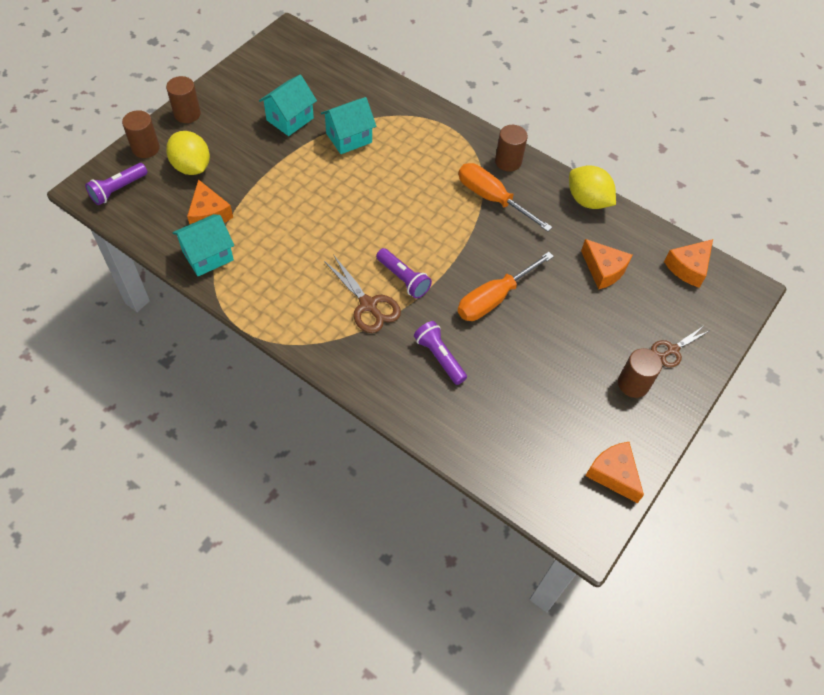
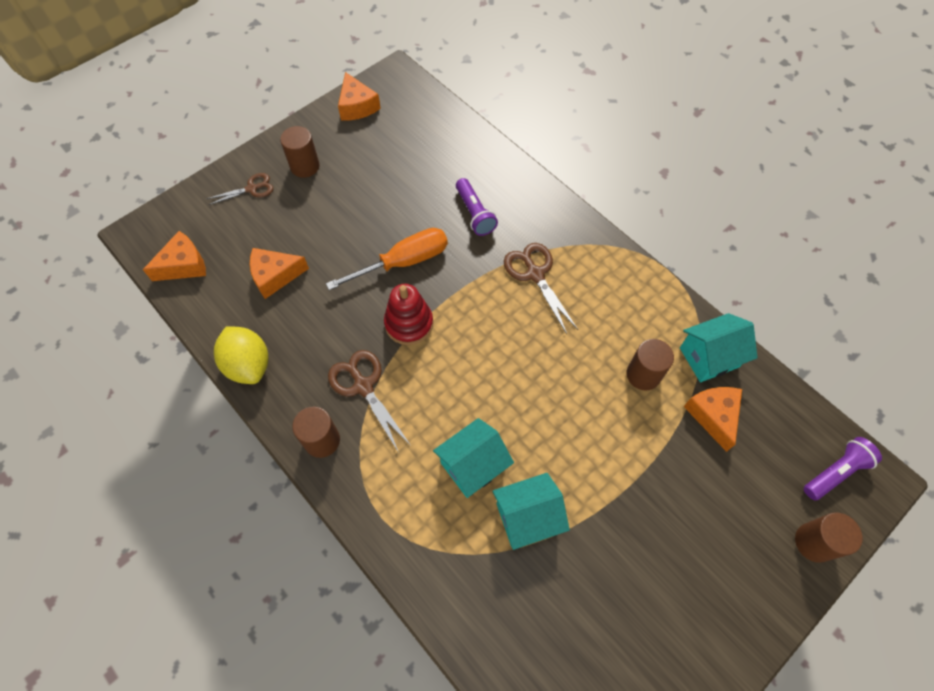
camera: 165 degrees left, 5 degrees up
brown cylinder [166,76,201,123] -> brown cylinder moved to [627,339,674,391]
yellow lemon [166,131,210,175] -> none
turquoise house [259,75,317,136] -> turquoise house moved to [433,418,514,498]
purple flashlight [376,248,432,299] -> none
orange screwdriver [458,163,552,232] -> brown scissors [328,350,411,453]
orange cheese [581,239,632,290] -> orange cheese turned 75 degrees counterclockwise [250,248,309,299]
none -> red stacking toy [384,284,433,345]

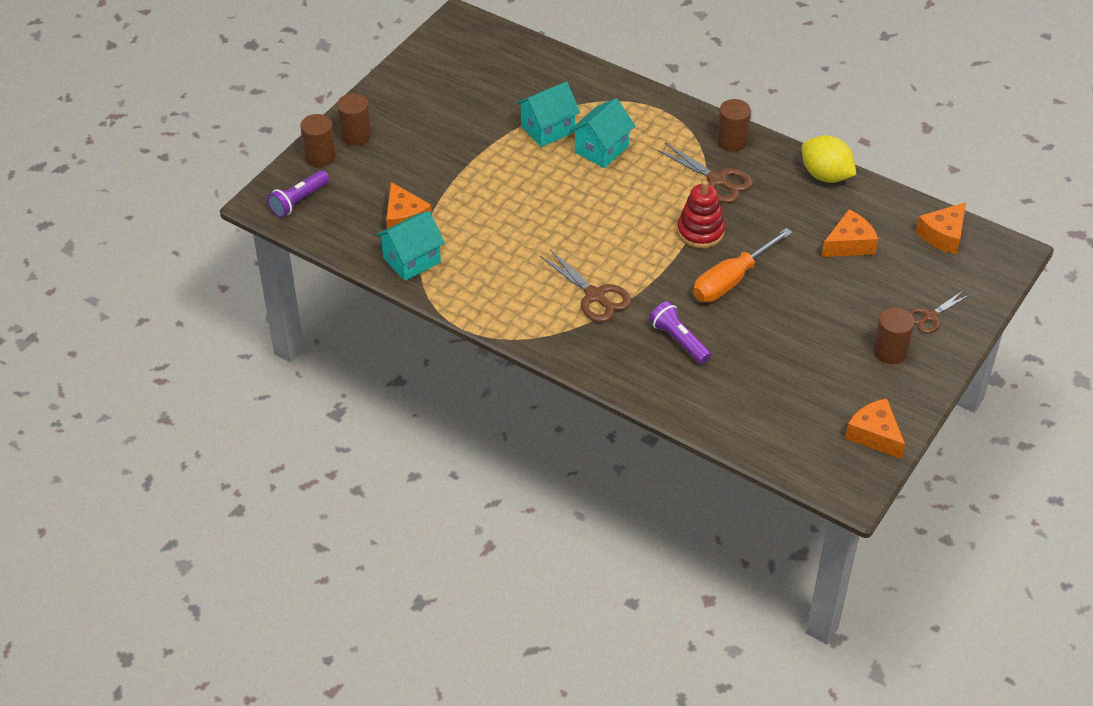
camera: 165 degrees right, 15 degrees down
brown cylinder [627,339,674,391] -> brown cylinder moved to [337,93,371,146]

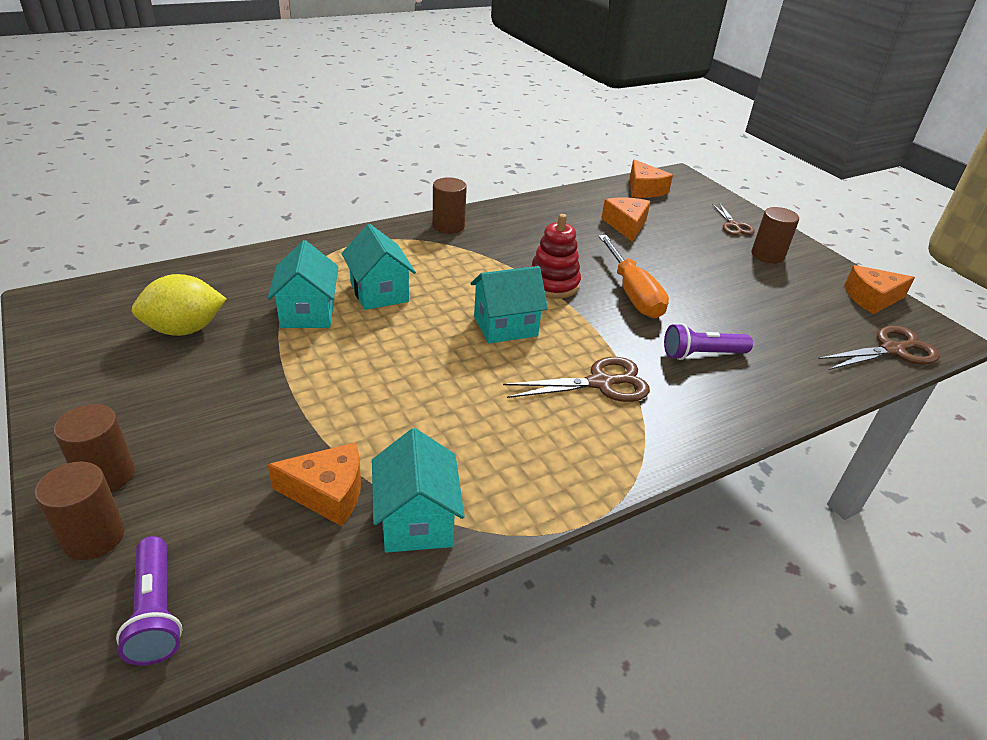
camera: 65 degrees left, 10 degrees down
brown scissors [657,143,753,203] -> brown scissors moved to [818,326,940,370]
yellow lemon [802,135,856,183] -> yellow lemon moved to [132,274,227,336]
none -> turquoise house [470,266,548,344]

